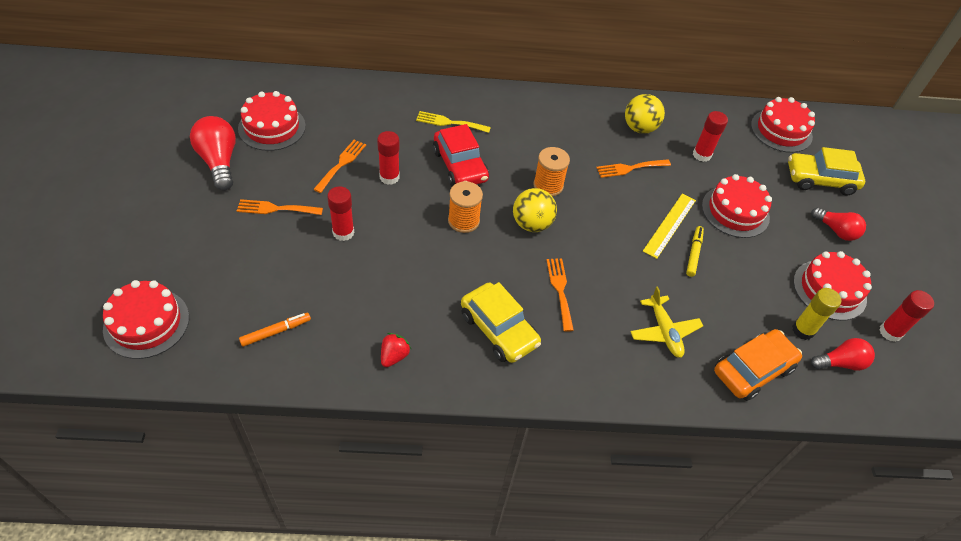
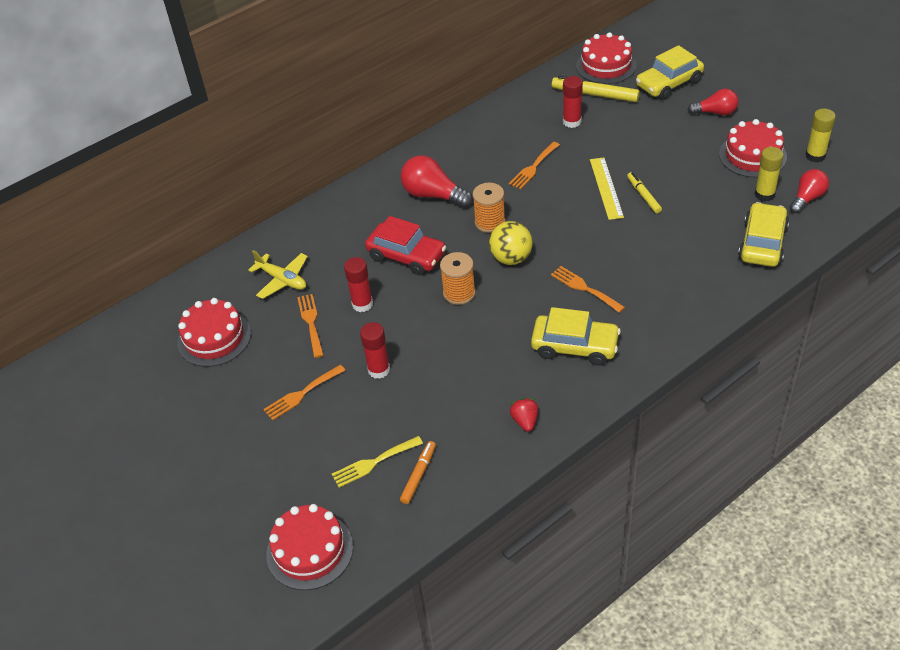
camera: 30 degrees left, 5 degrees down
red light bulb [190,116,236,191] -> red light bulb moved to [401,155,473,208]
yellow fork [416,111,491,133] -> yellow fork moved to [332,436,423,488]
yellow ball [625,94,665,134] -> none
yellow plane [630,287,703,358] -> yellow plane moved to [248,250,308,299]
red cake [702,174,772,238] -> none
orange car [714,329,802,401] -> yellow car [738,202,789,267]
red glue stick [879,290,934,342] -> yellow glue stick [805,109,836,162]
none -> yellow marker [552,75,640,102]

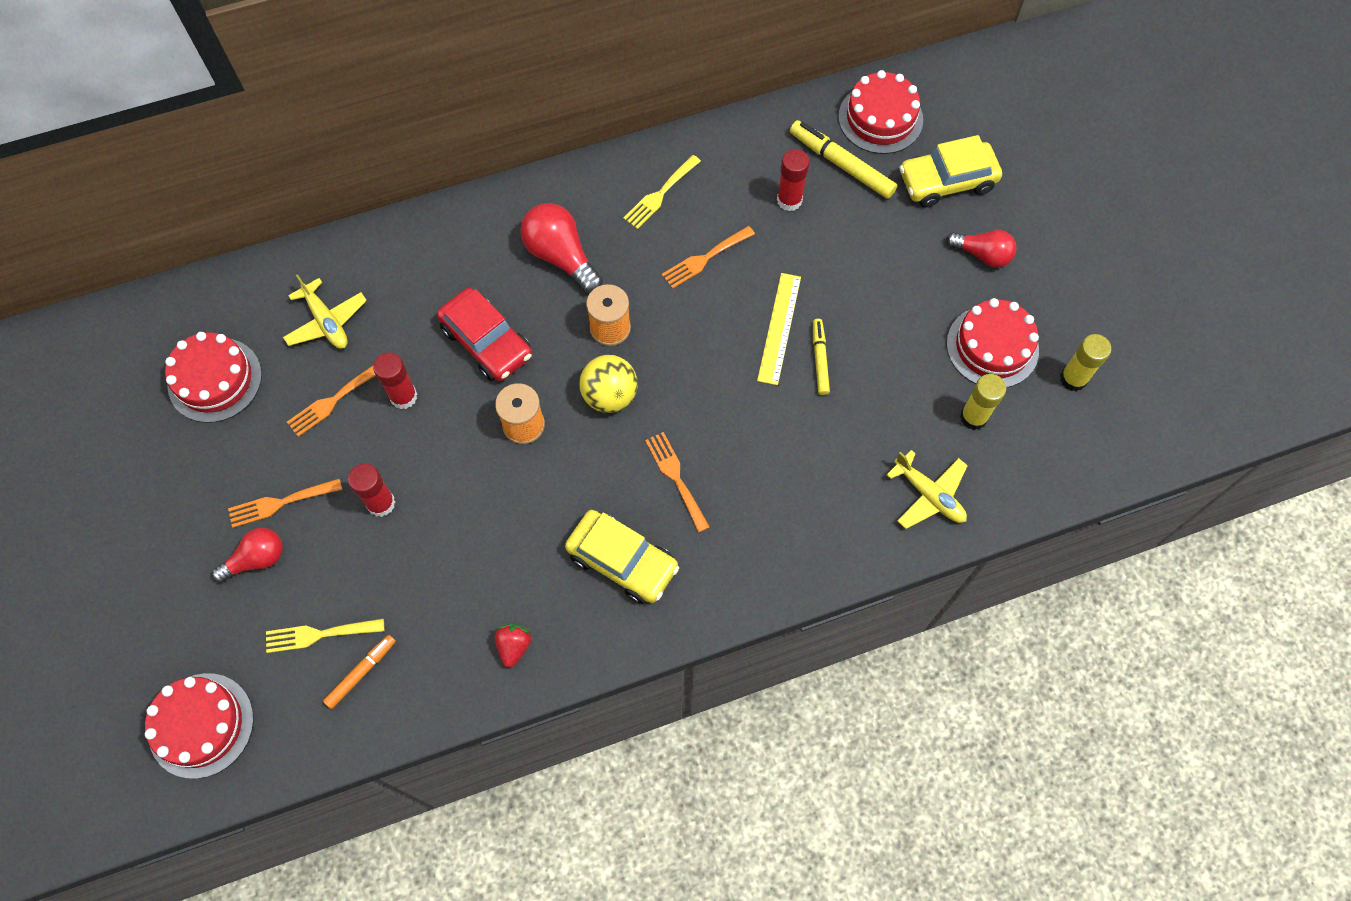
camera: 15 degrees right, 20 degrees up
orange fork [297,294,324,358] -> orange fork turned 135 degrees counterclockwise [287,366,376,437]
yellow car [738,202,789,267] -> yellow plane [886,450,968,529]
red light bulb [790,169,829,213] -> red light bulb moved to [212,528,283,583]
none -> yellow fork [623,155,701,229]

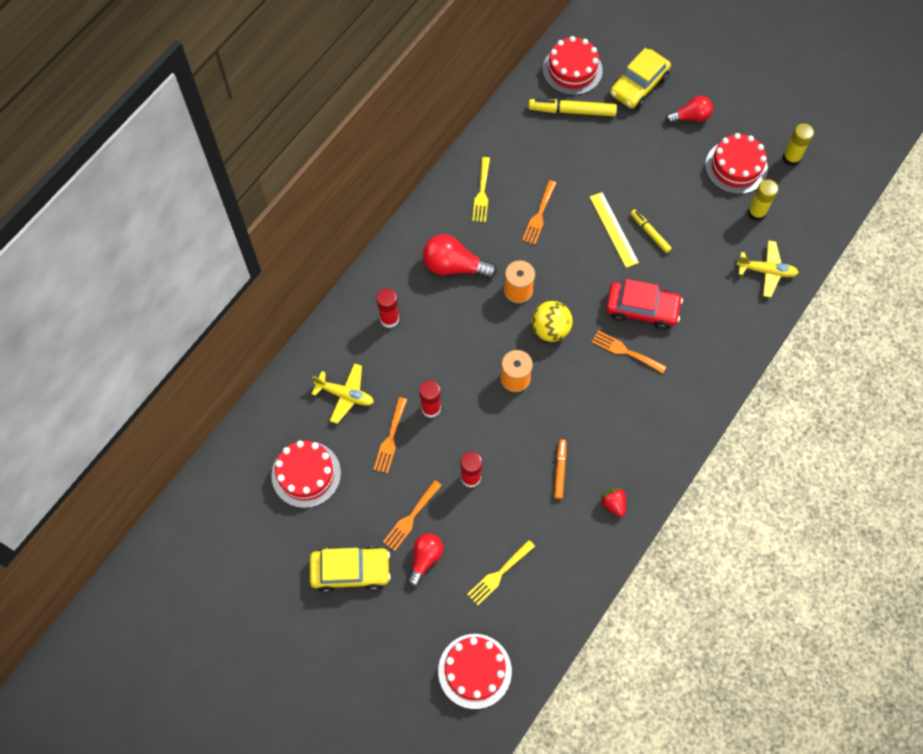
camera: 35 degrees left, 0 degrees up
orange marker [323,635,396,709] -> orange marker moved to [554,439,566,499]
red car [437,288,532,381] -> red car moved to [606,279,683,330]
yellow car [565,510,679,604] -> yellow car moved to [310,546,391,593]
red glue stick [777,149,810,211] -> red glue stick moved to [376,288,399,328]

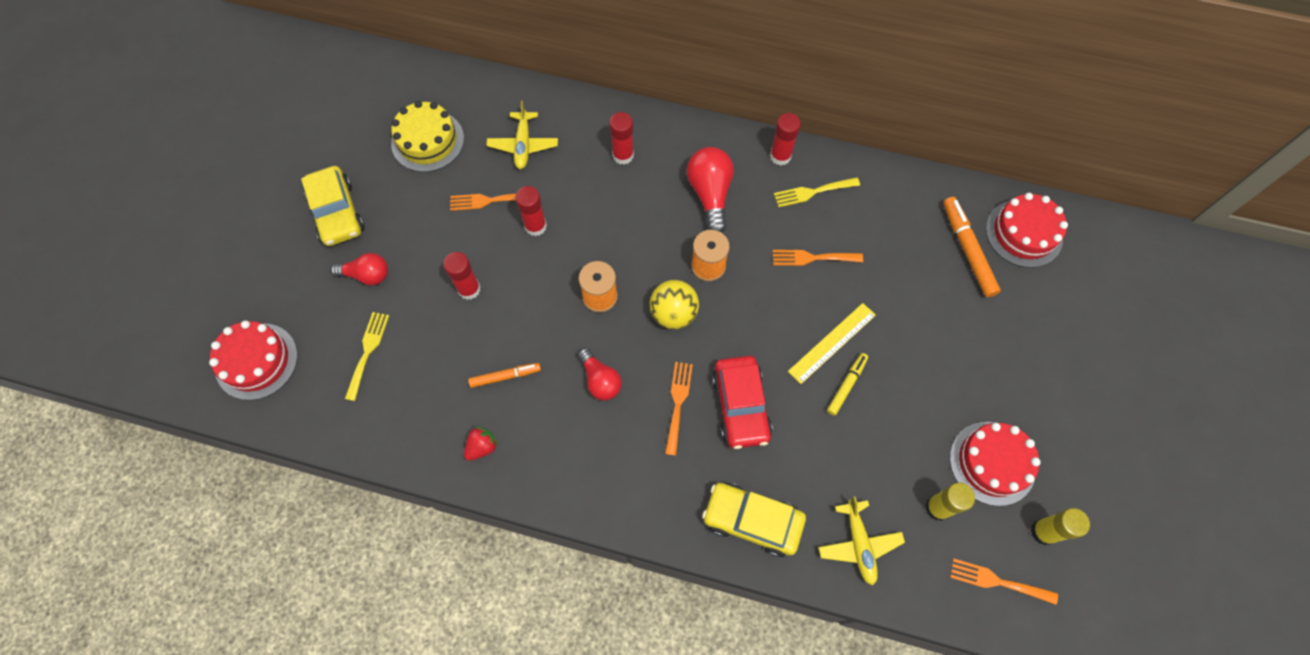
camera: 70 degrees right, 0 degrees up
red cake [272,441,341,508] -> yellow cake [391,101,464,172]
orange fork [383,480,442,551] -> orange fork moved to [950,558,1058,605]
yellow fork [467,540,535,605] -> yellow fork turned 75 degrees clockwise [345,312,389,401]
yellow marker [529,98,617,116] -> orange marker [943,197,1001,297]
yellow car [610,48,671,109] -> yellow car moved to [702,483,806,557]
red light bulb [666,96,713,124] -> red light bulb moved to [578,348,622,400]
none -> red glue stick [770,113,801,165]

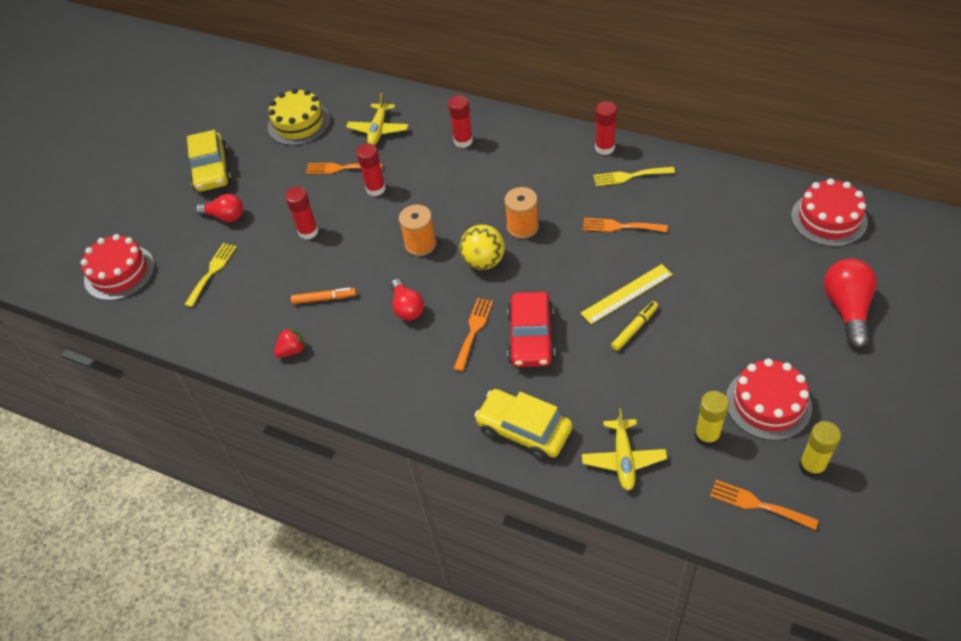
camera: 15 degrees right, 15 degrees down
red light bulb [687,147,734,233] -> red light bulb moved to [824,259,877,348]
orange marker [943,197,1001,297] -> none

